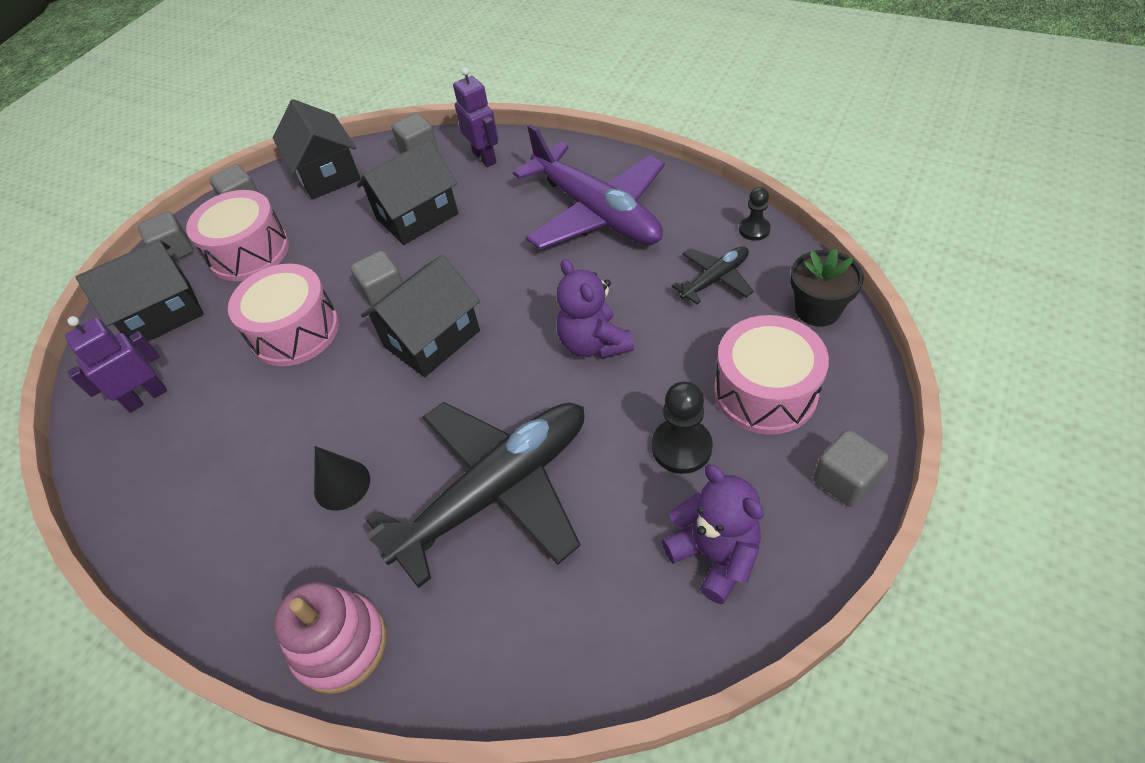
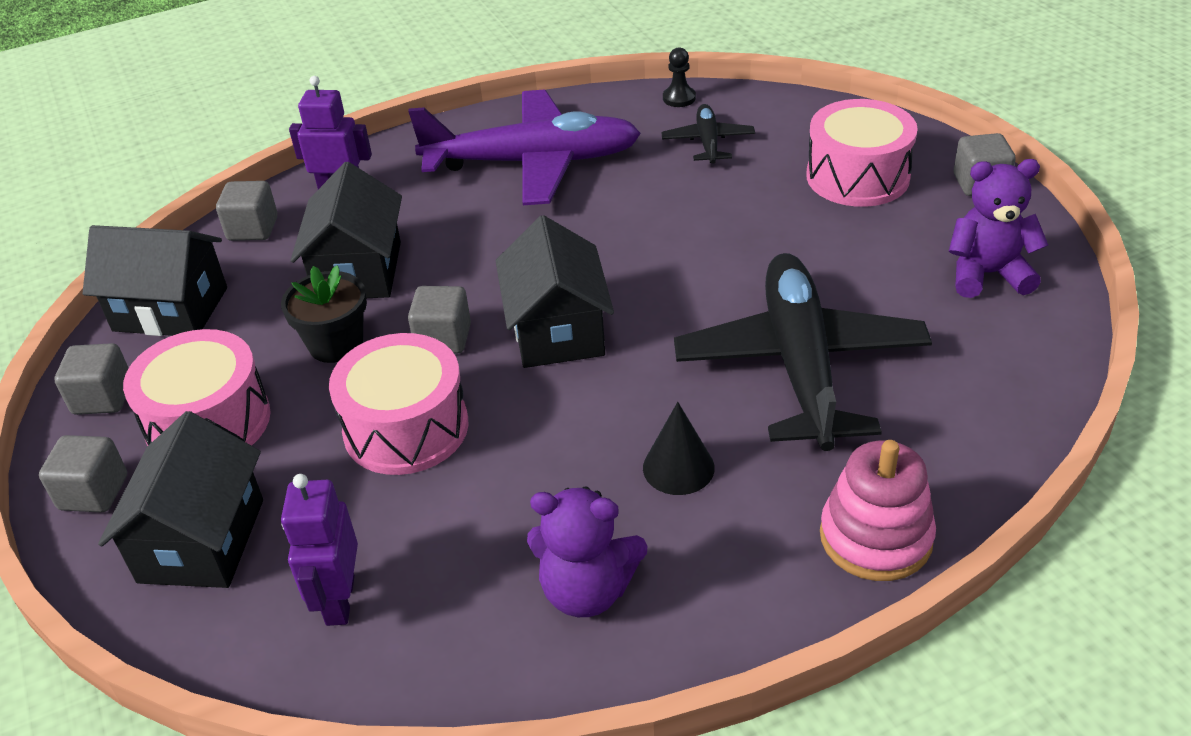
camera: 55 degrees left, 10 degrees down
purple teddy bear [557,259,634,359] -> purple teddy bear moved to [527,486,647,617]
black pawn [652,382,713,474] -> none
black flower pot [790,248,864,326] -> black flower pot moved to [281,265,367,363]

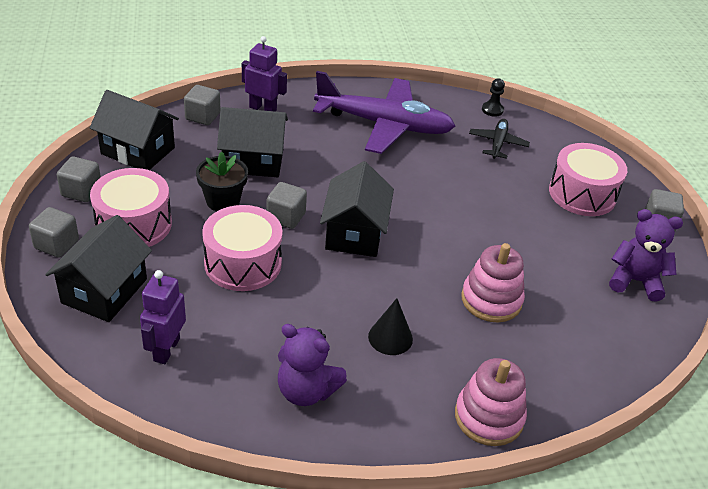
camera: 10 degrees right, 0 degrees up
black house [290,162,402,298] -> black house turned 75 degrees clockwise [217,107,288,177]
black plane [674,253,932,451] -> pink stacking toy [461,243,525,322]

